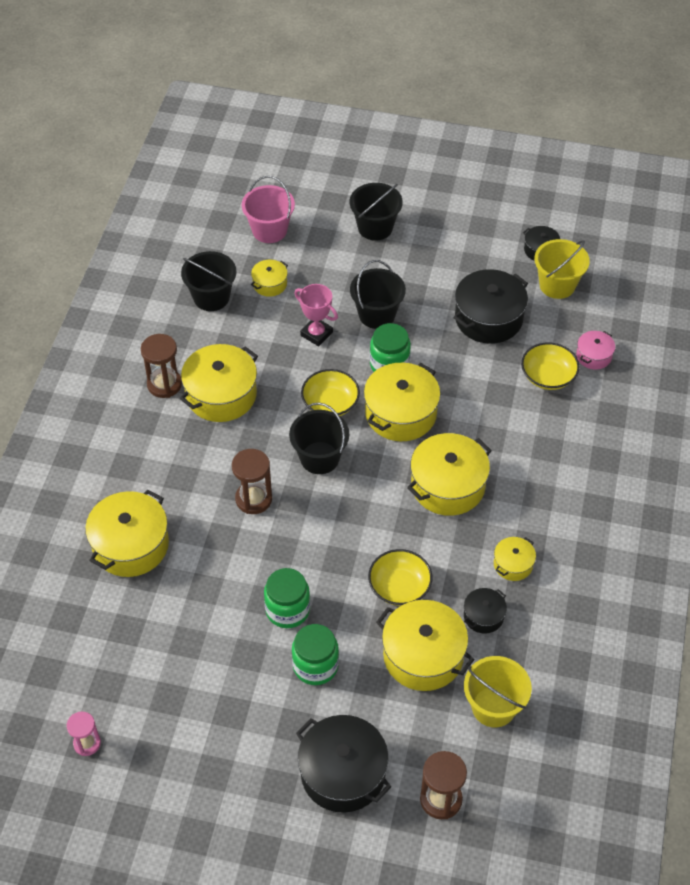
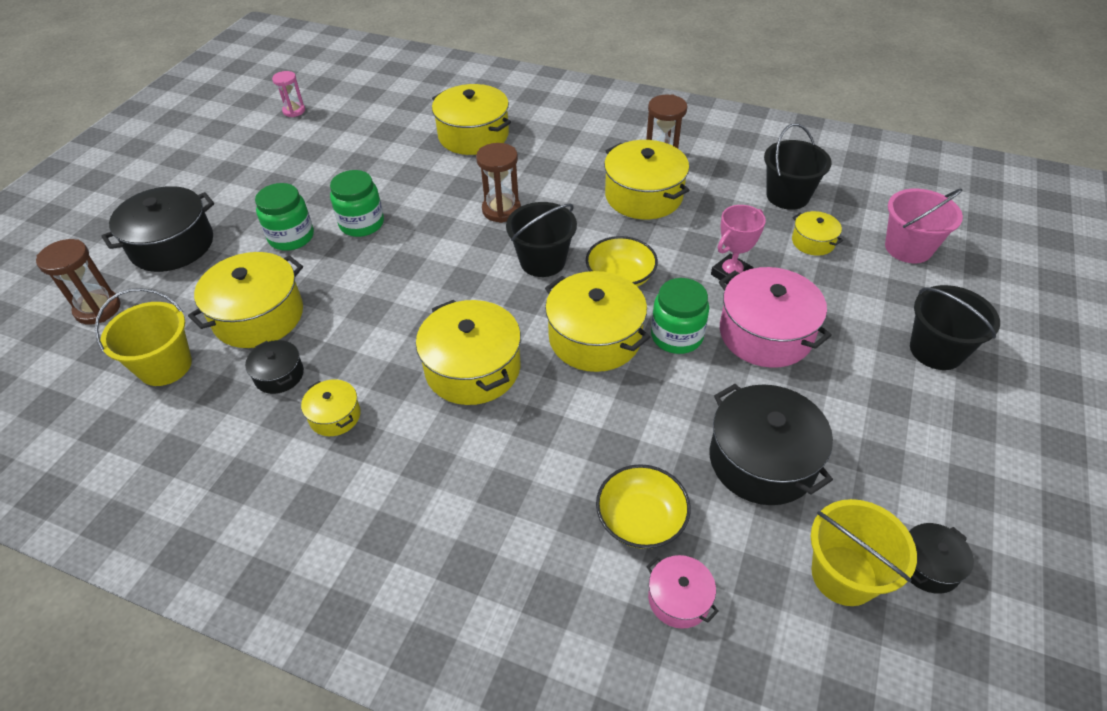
camera: 100 degrees right, 5 degrees down
black bucket [350,260,406,329] -> pink pot [719,267,832,368]
yellow bowl [368,549,432,606] -> none

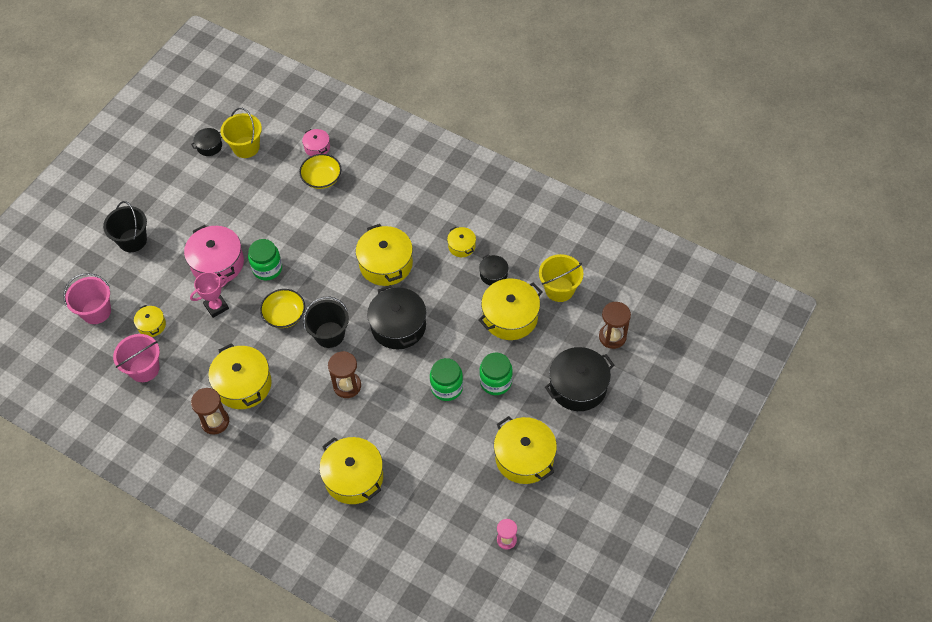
camera: 170 degrees left, 10 degrees up
yellow pot [545,271,650,372] -> yellow pot moved to [494,416,557,484]
black pot [710,384,833,505] -> black pot moved to [367,285,426,349]
black bucket [764,124,832,210] -> pink bucket [113,334,160,382]

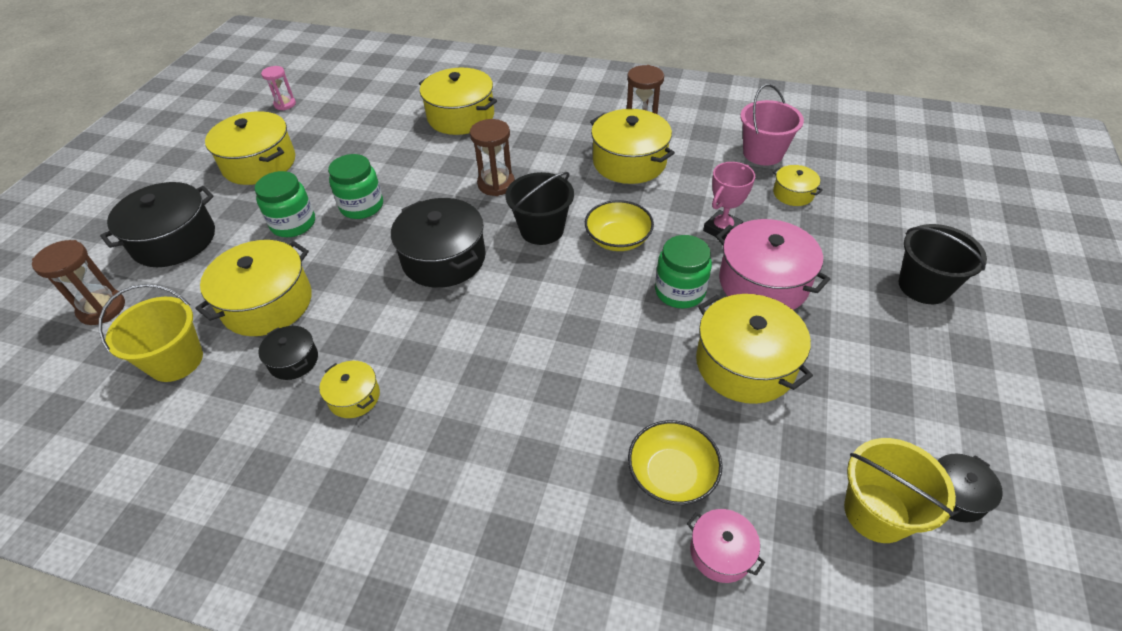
camera: 165 degrees right, 10 degrees down
pink bucket [63,273,111,324] -> none
yellow pot [356,224,413,286] -> yellow pot moved to [696,294,813,404]

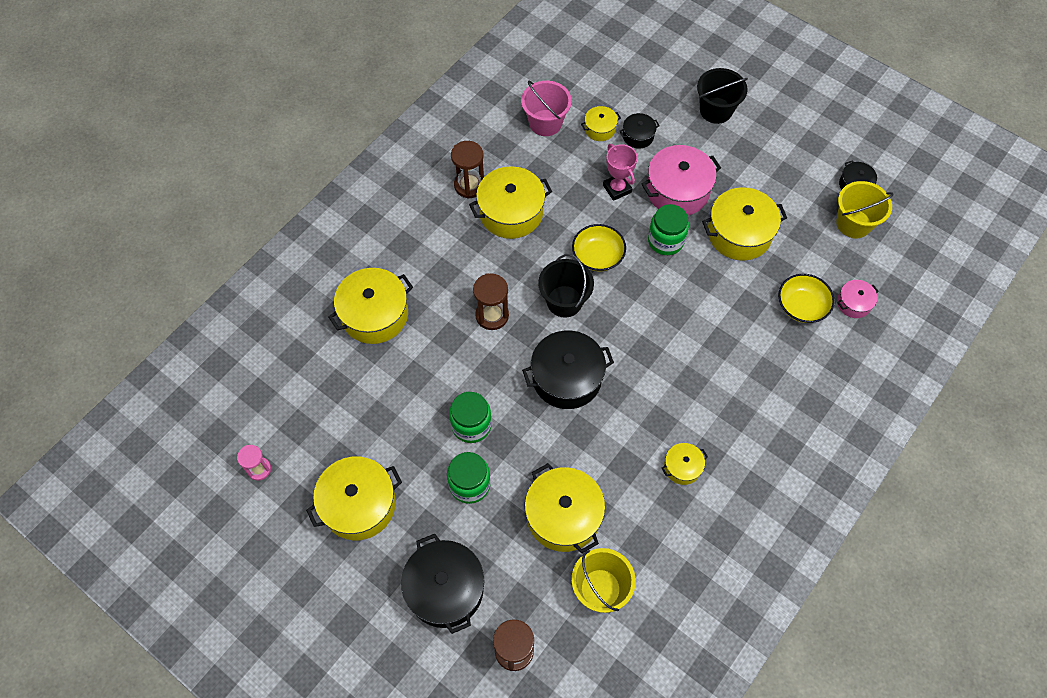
camera: 70 degrees left, 15 degrees up
black pot [258,326,318,380] -> black pot moved to [620,113,660,149]

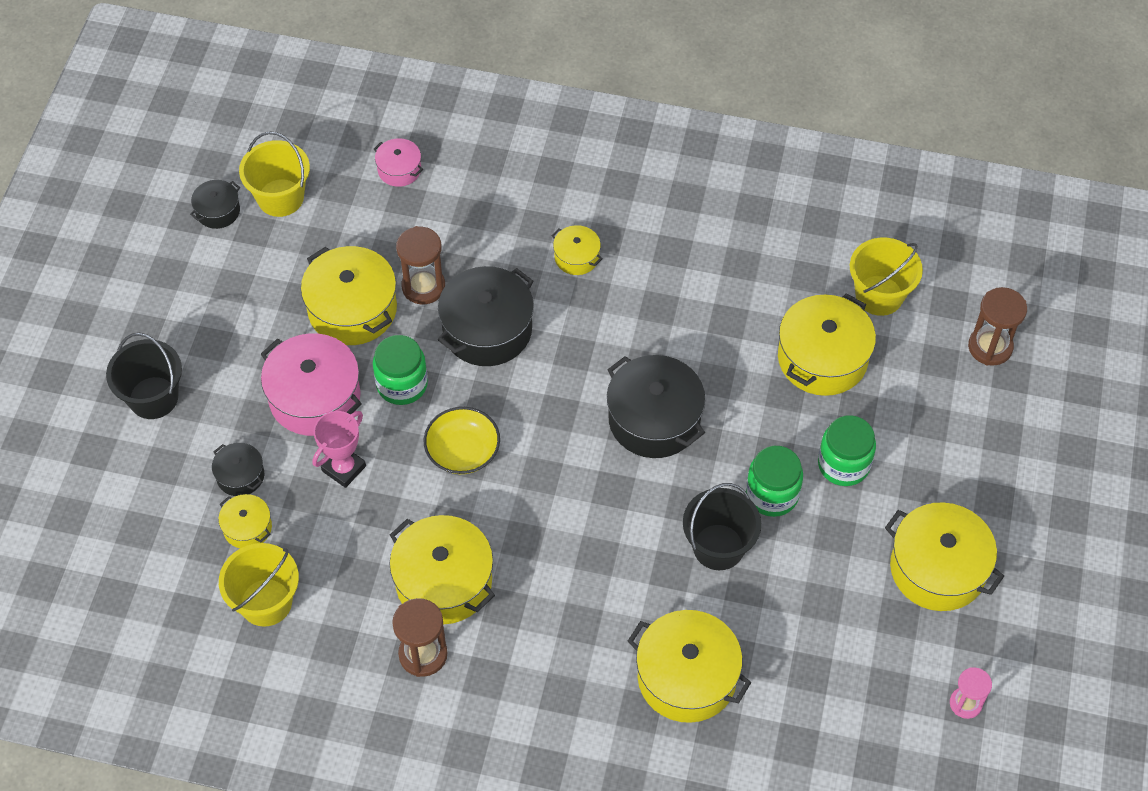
camera: 115 degrees left, 5 degrees down
black pot [401,534,484,634] -> black pot moved to [438,266,534,366]
brown hourglass [473,273,509,330] -> brown hourglass moved to [396,226,445,304]
pink bucket [521,81,572,136] -> yellow bucket [219,543,299,627]
black bucket [538,254,594,317] -> black bucket moved to [683,483,761,570]
yellow pot [662,443,708,485] -> yellow pot moved to [551,225,603,275]
yellow bowl [778,274,835,323] -> none

